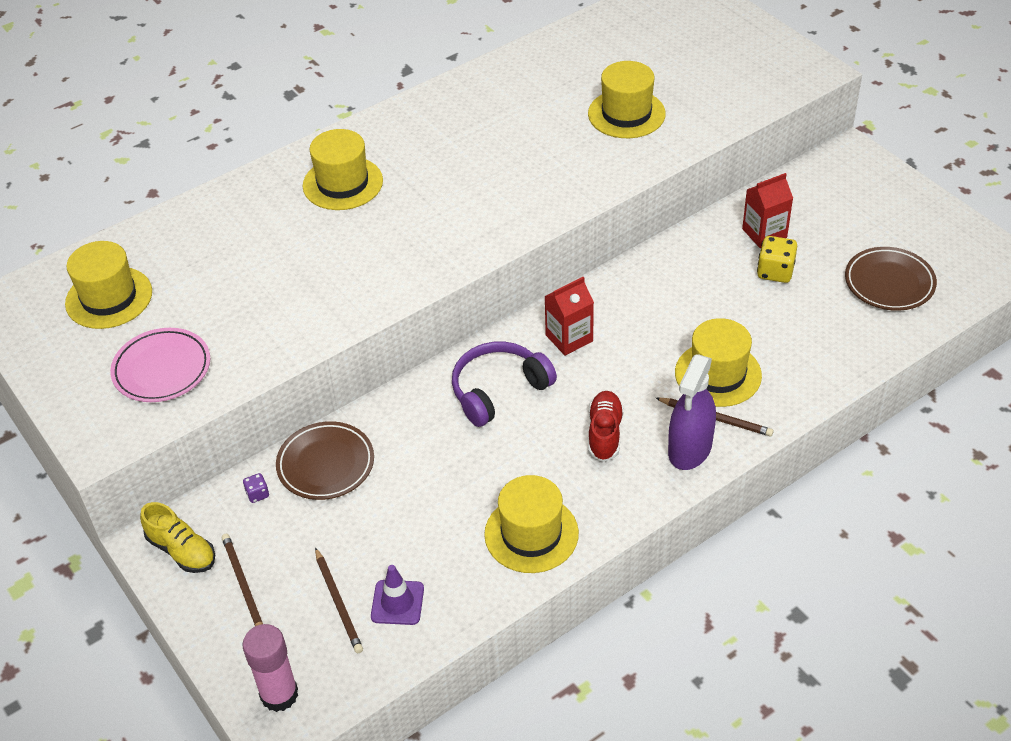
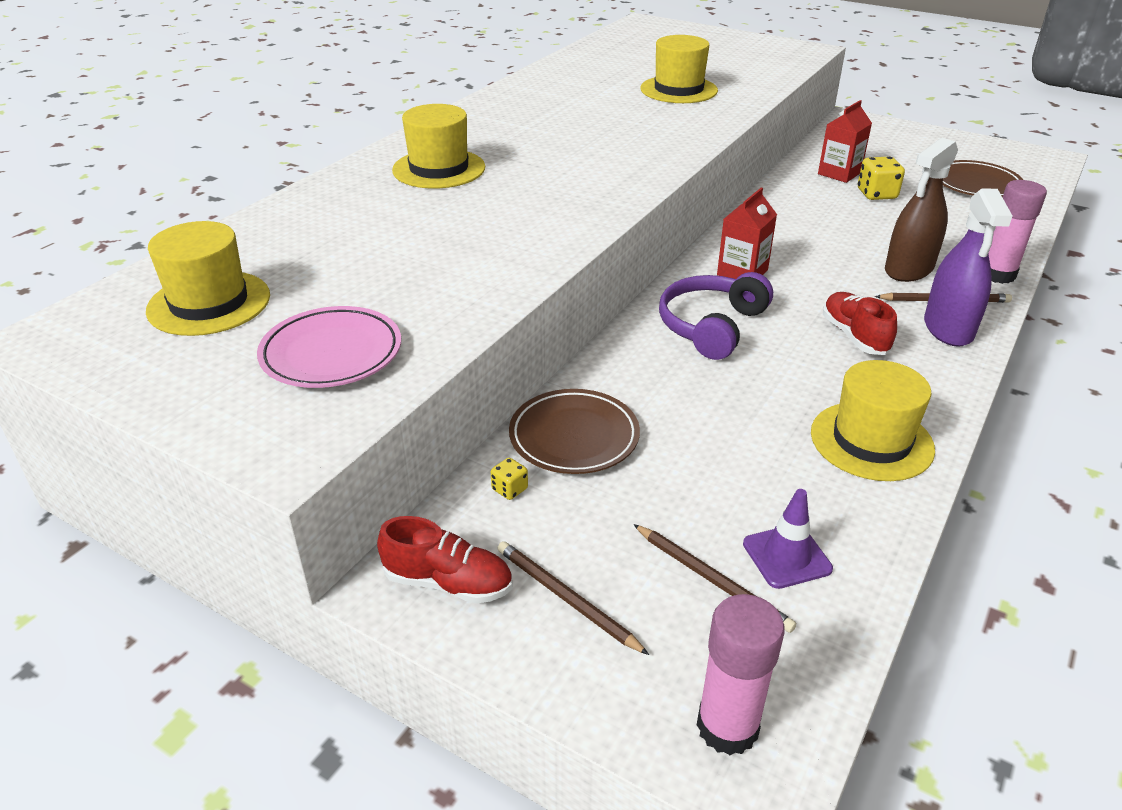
camera: 25 degrees left, 10 degrees down
yellow shoe [140,502,215,573] -> red shoe [377,516,512,604]
purple dice [243,473,269,503] -> yellow dice [491,458,528,500]
yellow hat [675,318,762,407] -> brown spray bottle [885,138,958,282]
none -> pink glue stick [988,180,1047,284]

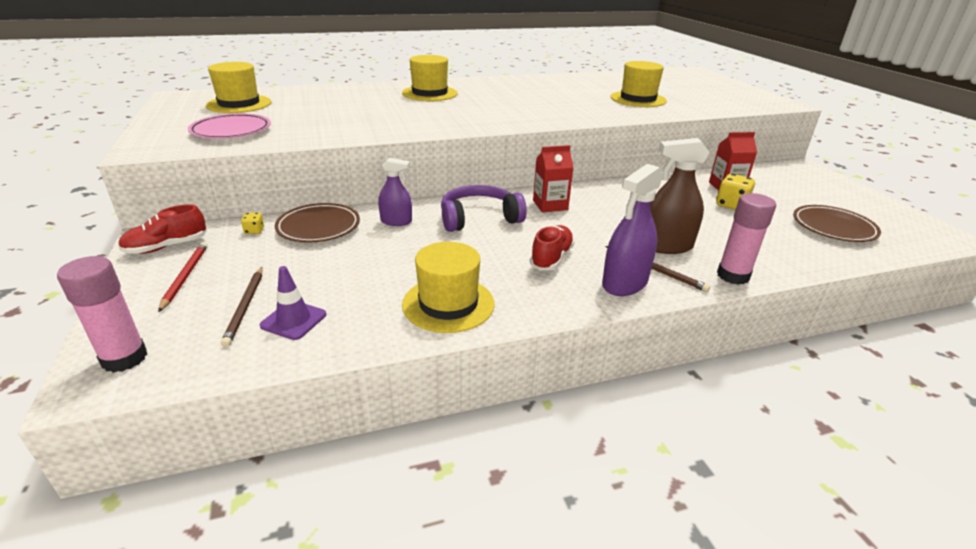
camera: 40 degrees right, 5 degrees down
red shoe [377,516,512,604] -> red shoe turned 90 degrees clockwise [118,204,207,254]
brown pencil [497,541,649,655] -> red pencil [158,242,208,312]
none -> purple spray bottle [378,158,412,226]

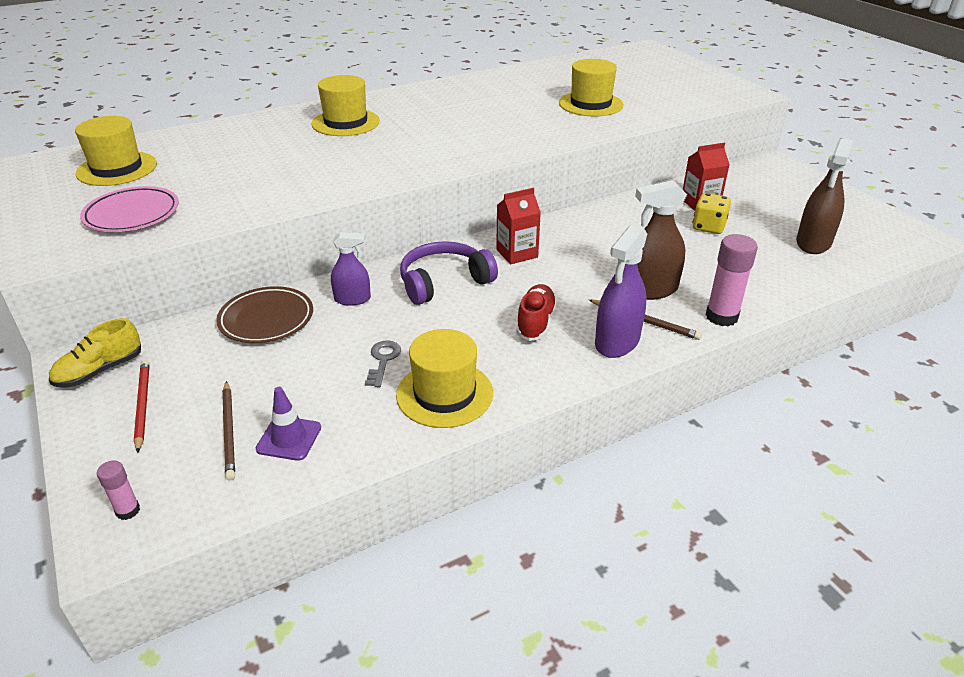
camera: 10 degrees left, 5 degrees up
pink glue stick [57,256,147,373] -> pink glue stick [97,460,140,520], size x0.54
red shoe [118,204,207,254] -> yellow shoe [49,318,141,388]
yellow dice [241,213,264,234] -> none
brown plate [793,205,881,242] -> brown spray bottle [796,138,853,254]
none -> grey key [365,341,401,387]

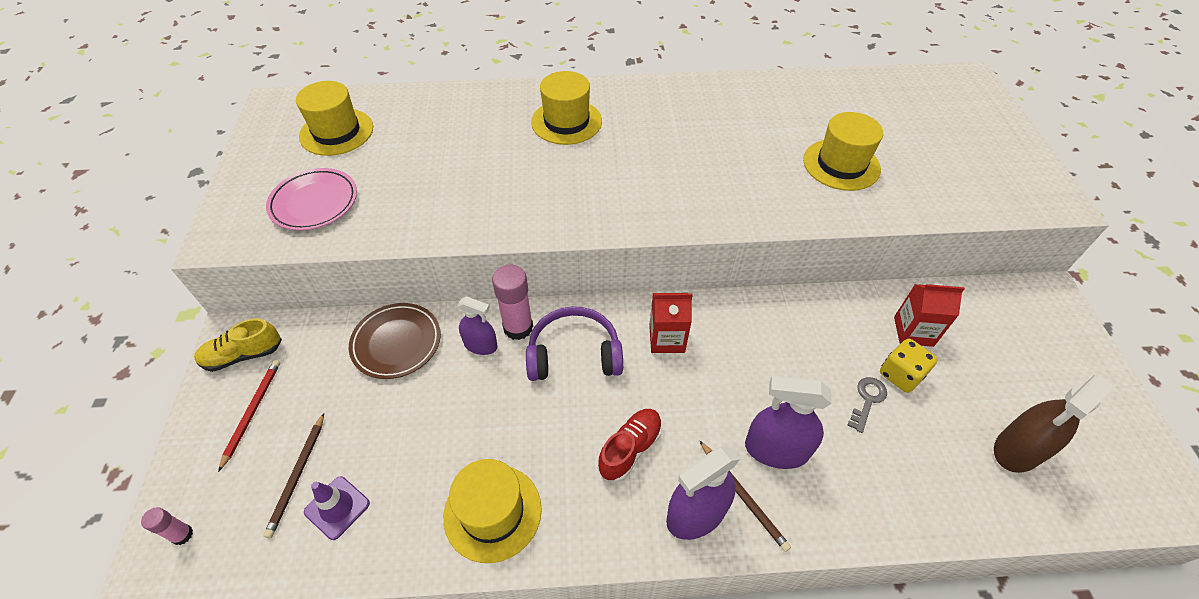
camera: 25 degrees right, 15 degrees up
grey key [365,341,401,387] -> grey key moved to [847,377,887,433]
brown spray bottle [635,180,687,300] -> purple spray bottle [745,376,832,469]
pink glue stick [706,234,758,326] -> pink glue stick moved to [492,265,533,340]

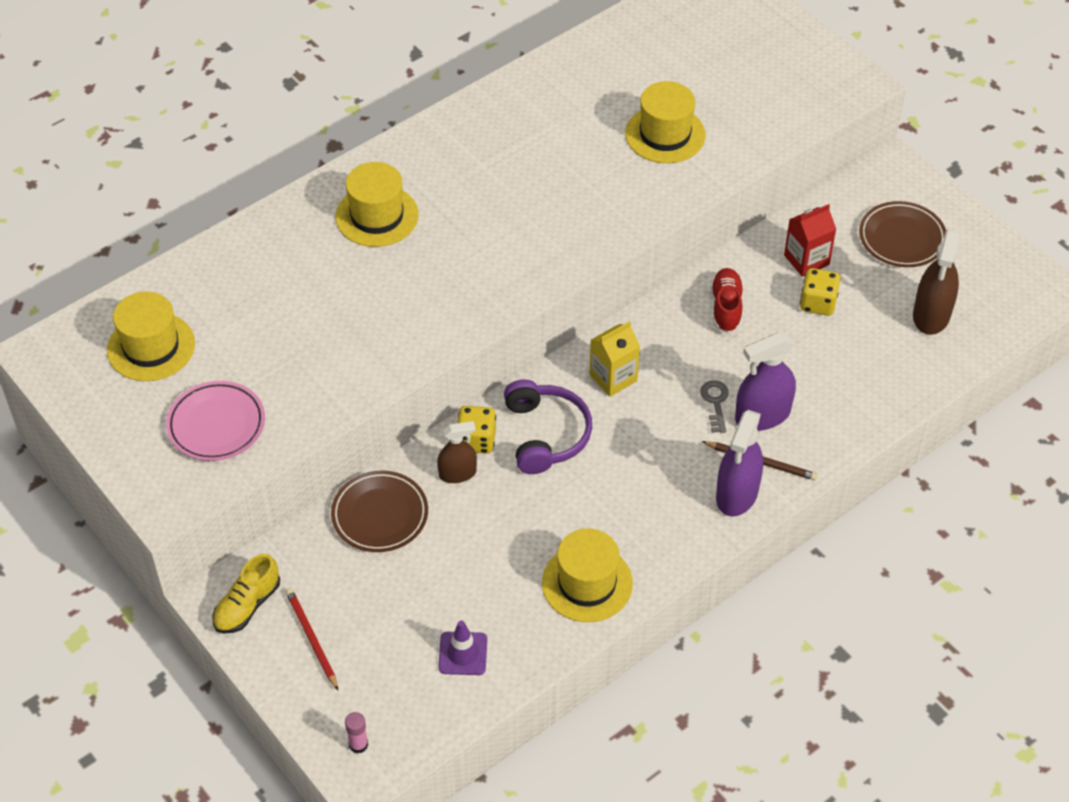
camera: 35 degrees left, 0 degrees up
brown pencil [263,413,324,538] -> none
purple spray bottle [458,296,498,355] -> brown spray bottle [437,421,477,483]
pink glue stick [492,265,533,340] -> yellow dice [458,406,496,454]
purple headphones [526,306,623,381] -> purple headphones turned 120 degrees clockwise [504,379,592,474]
red shoe [598,409,662,482] -> red shoe moved to [711,268,743,333]
red carton [649,293,693,353] -> yellow carton [589,321,640,397]
grey key [847,377,887,433] -> grey key moved to [700,380,729,433]
none -> brown plate [859,201,946,267]

